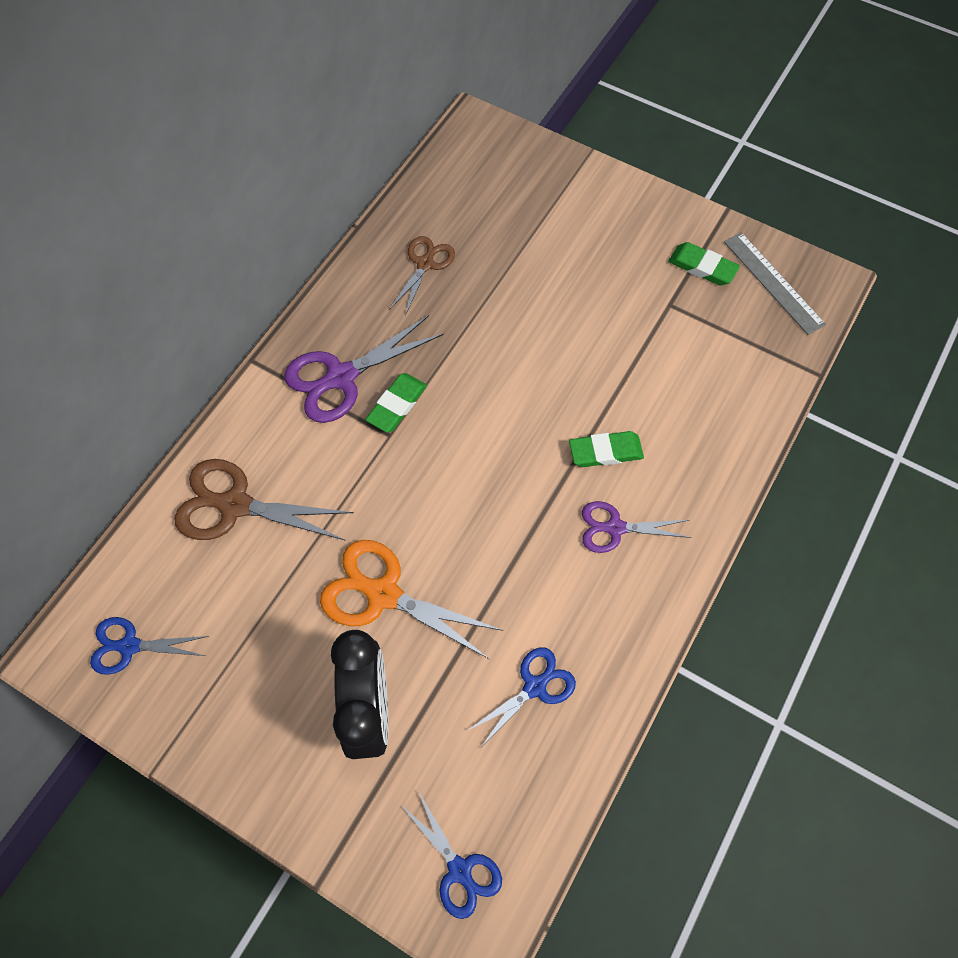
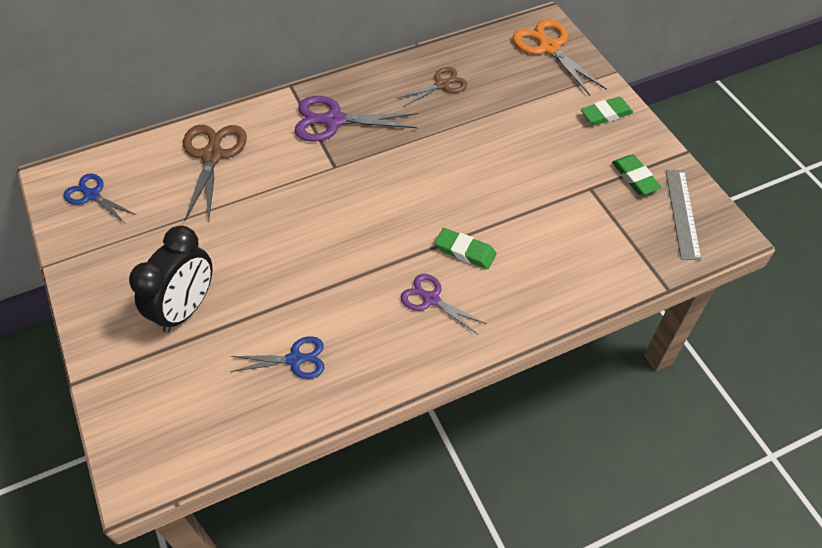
camera: 35 degrees right, 10 degrees down
brown scissors [174,459,354,541] -> brown scissors turned 45 degrees clockwise [183,125,247,222]
orange scissors [320,540,503,659] -> orange scissors moved to [512,20,607,96]
green eraser [365,373,427,432] -> green eraser moved to [581,97,633,126]
blue scissors [400,791,502,919] -> none

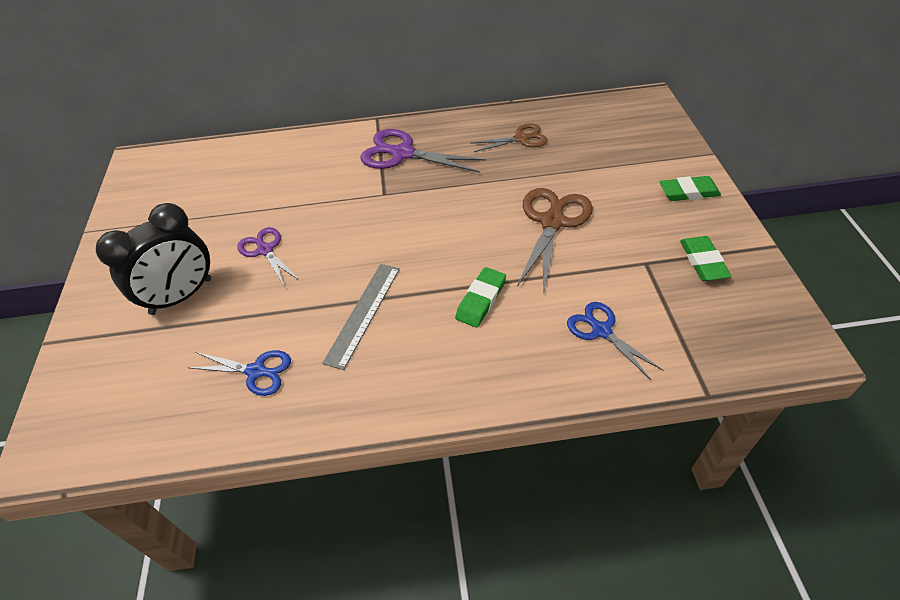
camera: 20 degrees right, 5 degrees down
blue scissors [64,174,136,222] -> blue scissors moved to [567,302,663,380]
brown scissors [183,125,247,222] -> brown scissors moved to [517,188,593,290]
purple scissors [400,274,487,334] -> purple scissors moved to [237,227,300,287]
green eraser [435,228,496,269] -> green eraser turned 75 degrees clockwise [455,267,506,328]
orange scissors [512,20,607,96] -> none
grey ruler [666,170,702,260] -> grey ruler moved to [322,264,400,370]

